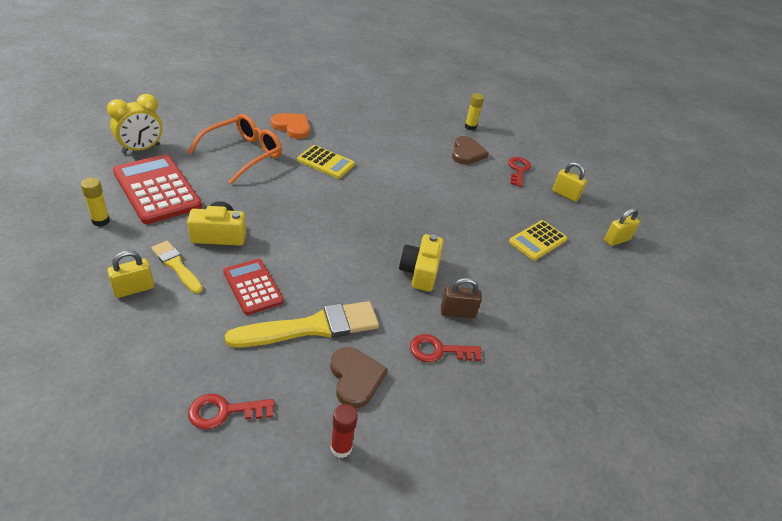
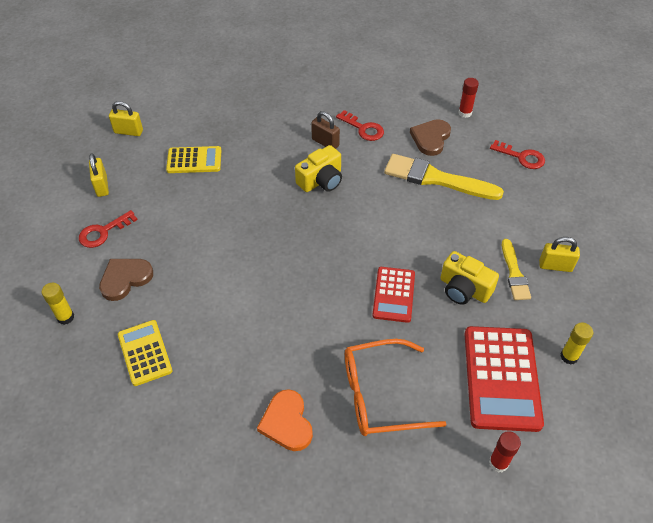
camera: 135 degrees left, 10 degrees up
yellow clock [107,94,163,154] -> red glue stick [489,431,521,473]
red calculator [223,259,284,315] -> red calculator moved to [372,267,415,323]
yellow calculator [297,145,355,179] -> yellow calculator moved to [118,320,173,386]

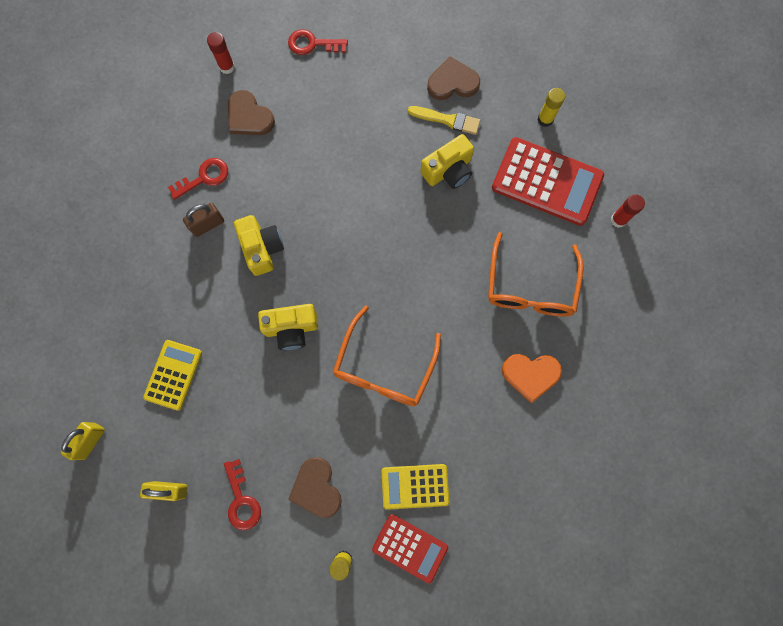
camera: 70 degrees left, 25 degrees up
red calculator [372,267,415,323] -> red calculator moved to [372,514,448,584]
yellow brush [384,154,504,200] -> none
red key [490,140,545,169] -> red key turned 135 degrees counterclockwise [288,29,348,55]
yellow padlock [539,237,580,272] -> brown heart [427,56,480,100]
none -> yellow camera [258,304,318,350]
none -> orange glasses [333,306,441,406]

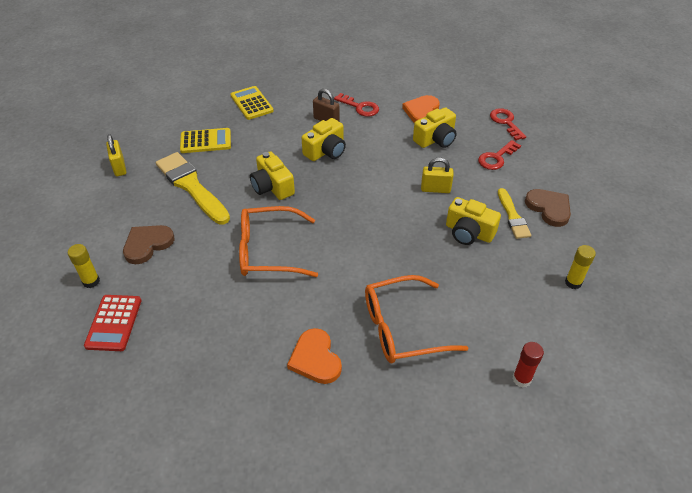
camera: 65 degrees right, 30 degrees down
yellow padlock [61,422,105,460] -> yellow padlock moved to [421,158,454,193]
red glue stick [207,32,235,74] -> none
red key [224,459,261,530] -> red key moved to [478,140,521,170]
brown heart [228,90,275,135] -> orange heart [402,95,440,123]
yellow calculator [382,464,449,510] -> yellow calculator moved to [231,86,274,120]
red calculator [492,137,604,226] -> none
none -> yellow brush [156,152,230,224]
none -> yellow camera [413,107,457,148]

